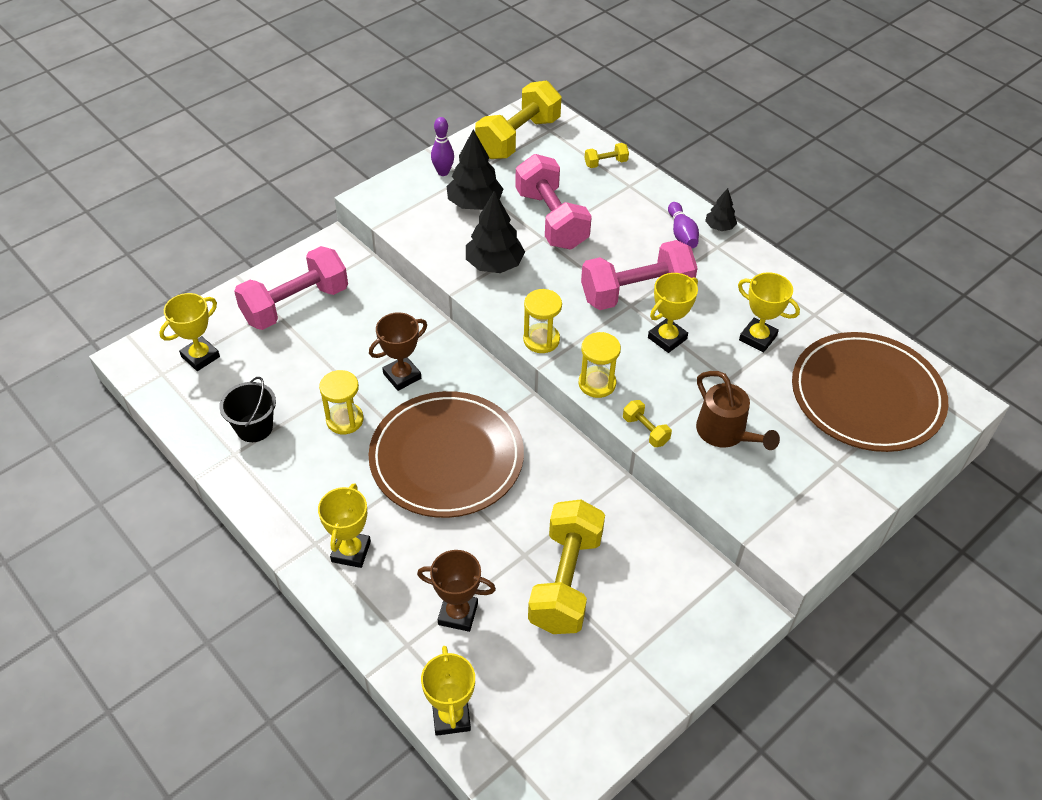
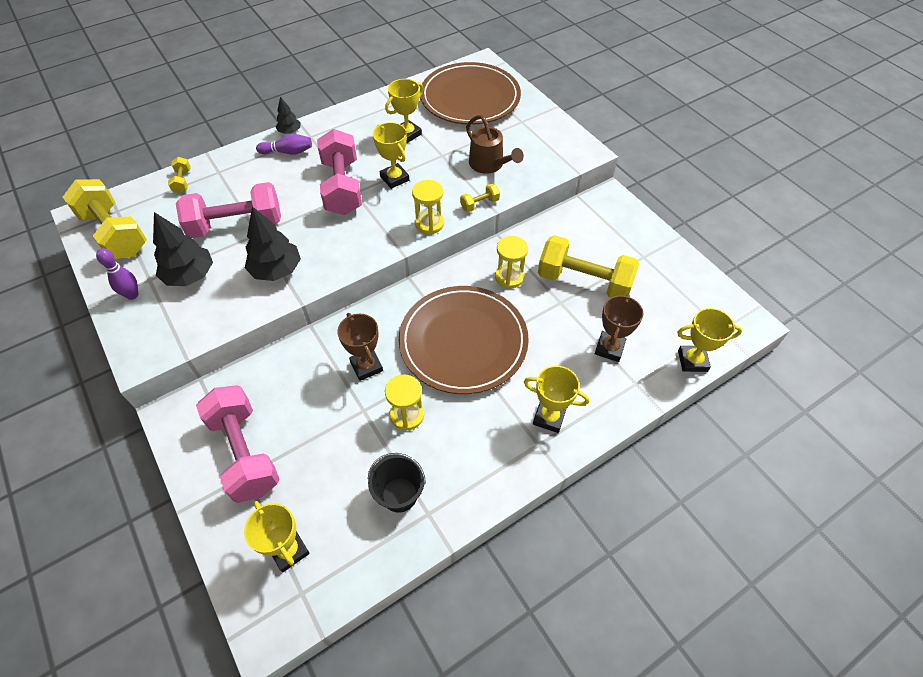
camera: 80 degrees left, 5 degrees up
yellow hourglass [523,289,562,353] -> yellow hourglass moved to [495,236,528,288]
brown watering can [696,371,780,450] -> brown watering can turned 75 degrees clockwise [466,115,524,174]

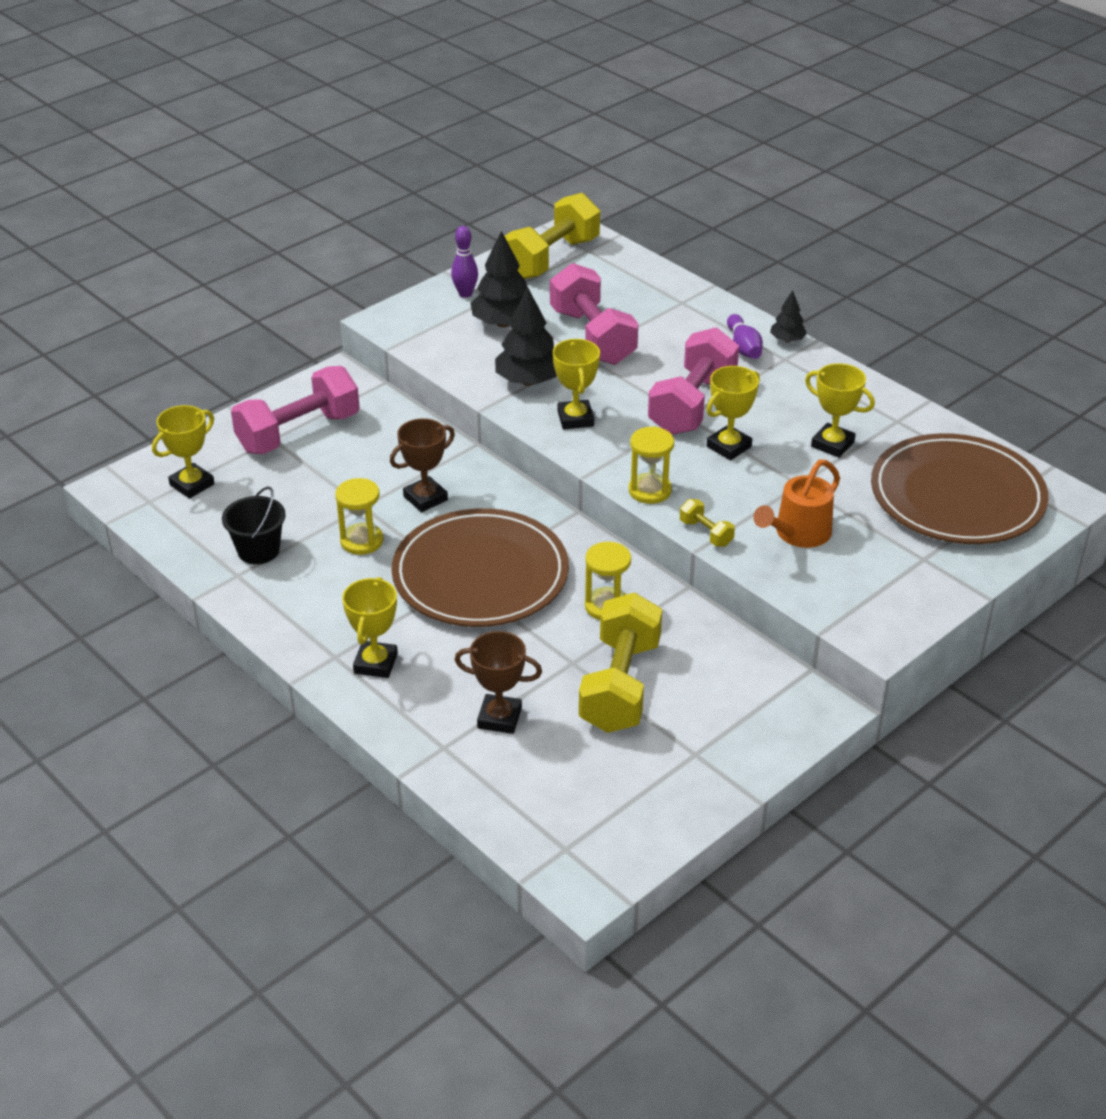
camera: 80 degrees right, 15 degrees down
yellow dumbbell [168,157,191,193] -> none
pink dumbbell [317,129,362,215] -> pink dumbbell turned 45 degrees counterclockwise [648,327,739,435]
brown watering can [466,115,524,174] -> orange watering can [753,459,840,548]
yellow trophy [677,308,742,372] -> yellow trophy moved to [553,339,600,429]

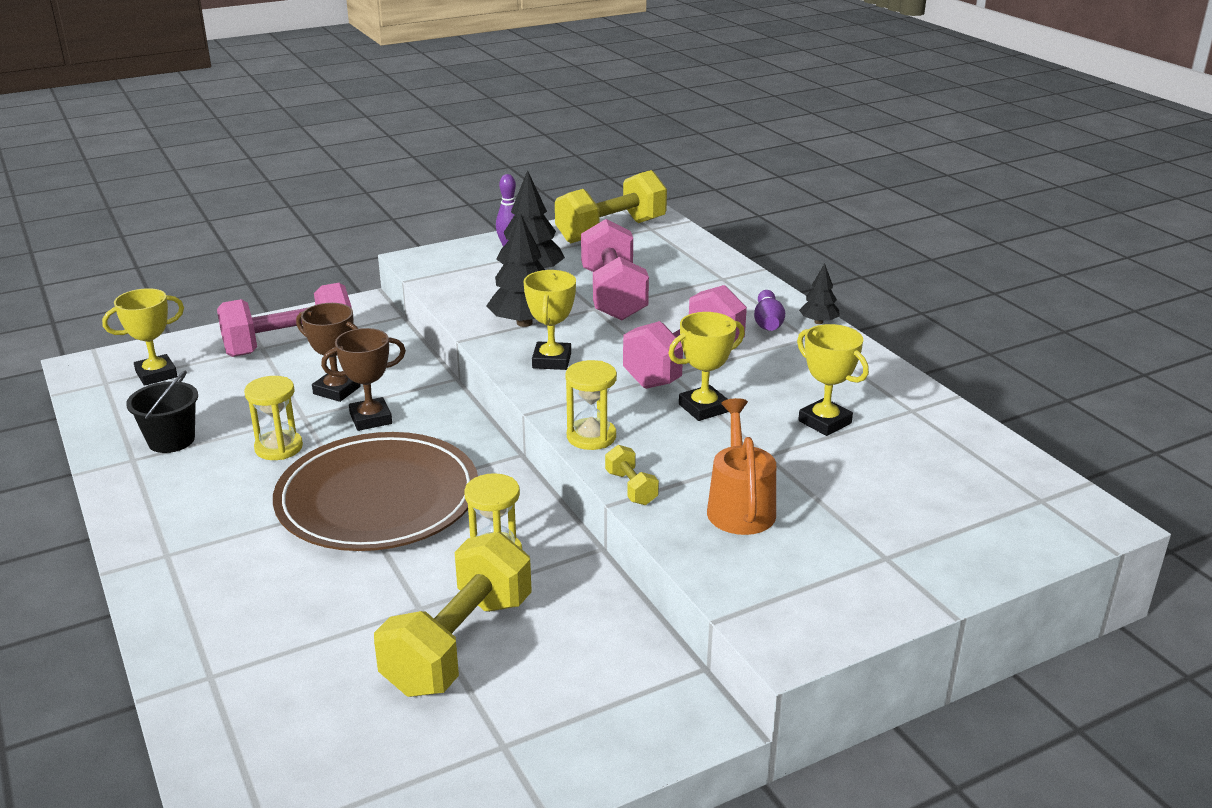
camera: 15 degrees right, 10 degrees down
yellow trophy [342,577,398,678] -> none
brown trophy [455,631,542,734] -> brown trophy moved to [296,303,361,402]
orange watering can [753,459,840,548] -> orange watering can turned 120 degrees clockwise [707,398,776,535]
brown plate [871,433,1048,544] -> none

